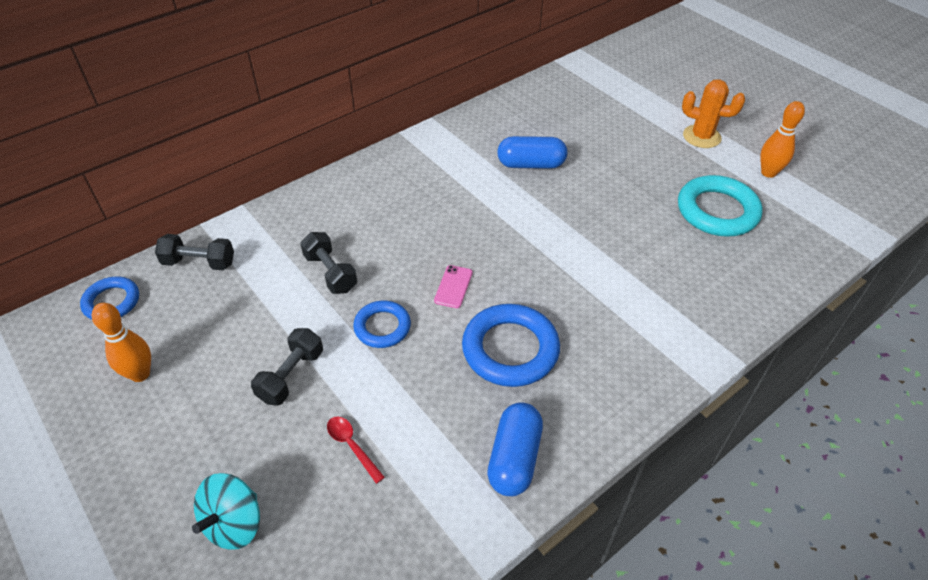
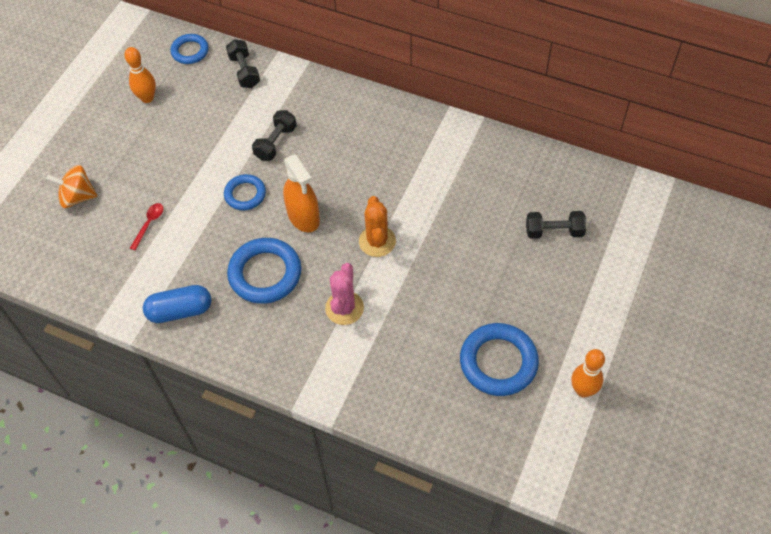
camera: 65 degrees right, 10 degrees up
turquoise spinning top [192,473,260,550] -> orange spinning top [46,165,97,208]
black dumbbell [251,328,323,406] -> black dumbbell moved to [526,211,586,239]
pink phone [434,265,473,308] -> orange spray bottle [283,154,320,232]
blue capsule [497,136,567,169] -> none
turquoise ring [678,175,763,237] -> blue ring [460,323,539,396]
orange cactus [682,79,745,148] -> orange cactus moved to [359,196,396,257]
none -> pink cactus [325,263,364,325]

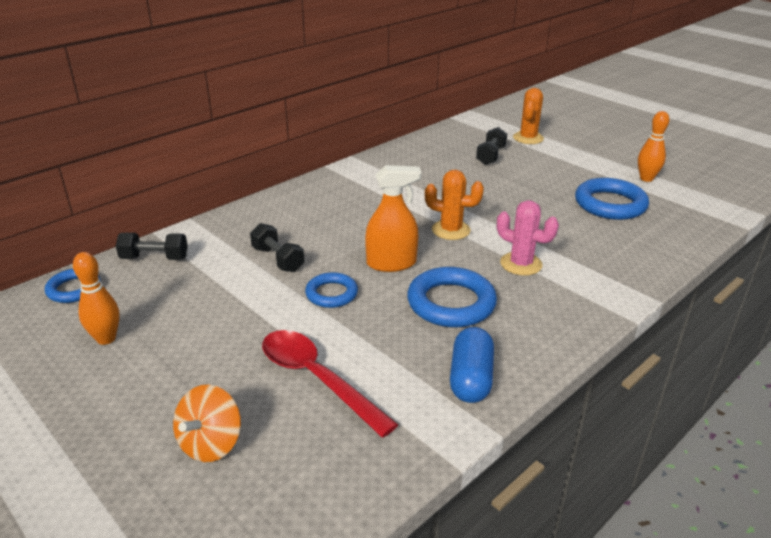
camera: 70 degrees left, 25 degrees down
red spoon [130,203,163,251] -> red spoon [262,330,398,438], size x2.20
none -> orange cactus [513,88,544,144]

